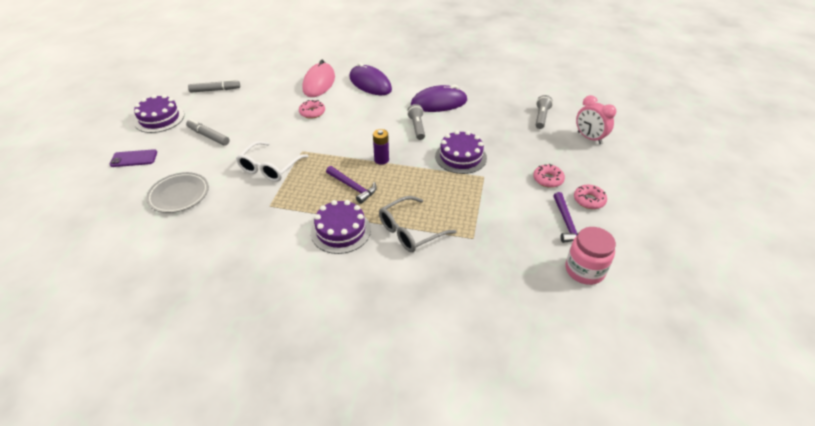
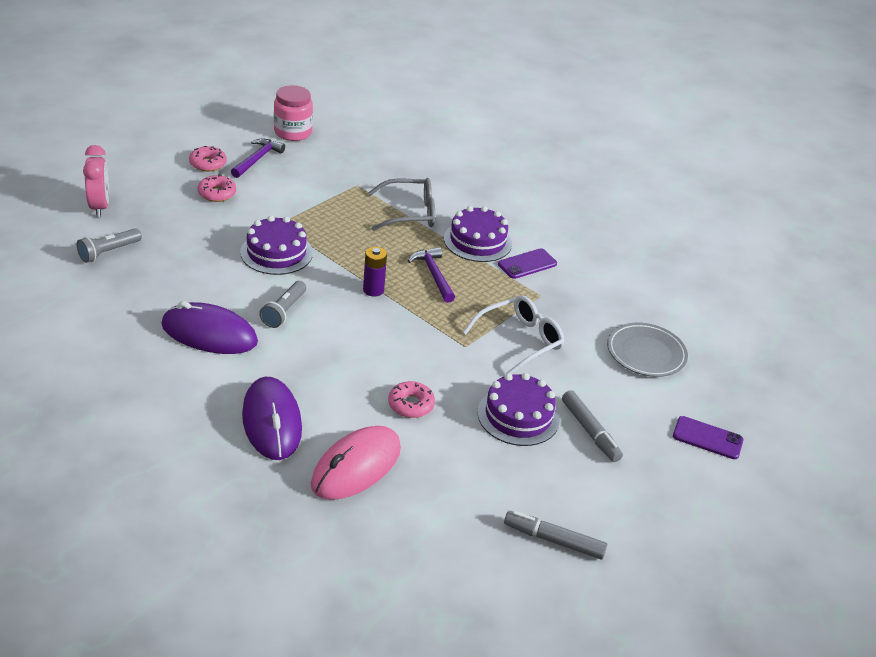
camera: 155 degrees left, 5 degrees down
purple cake [134,95,184,133] -> purple cake moved to [477,373,560,446]
none -> purple phone [498,248,557,279]

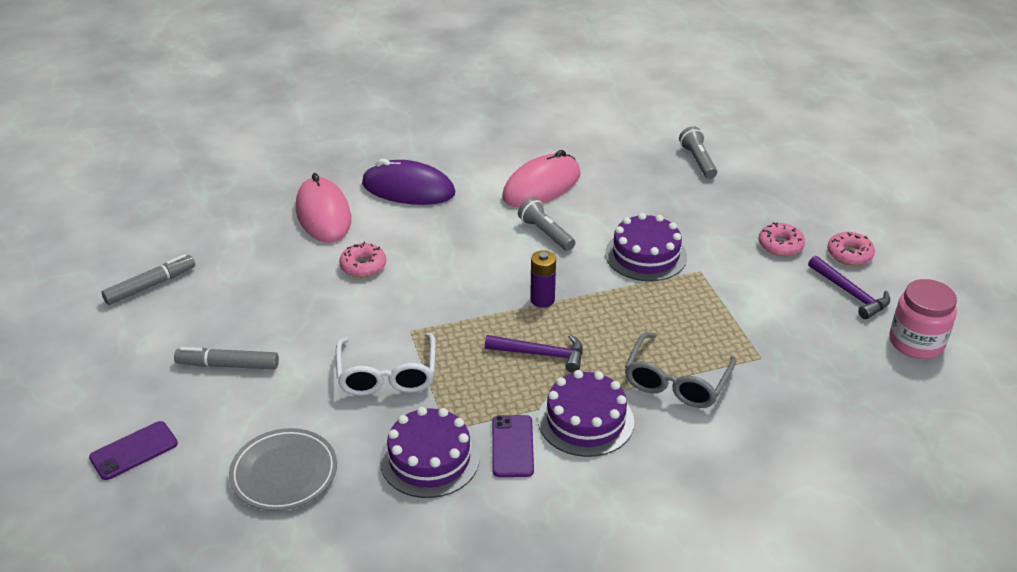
camera: 125 degrees right, 0 degrees up
pink clock [83,145,109,217] -> none
purple mouse [161,301,258,354] -> pink mouse [502,150,581,207]
purple cake [477,373,560,446] -> purple cake moved to [380,407,480,498]

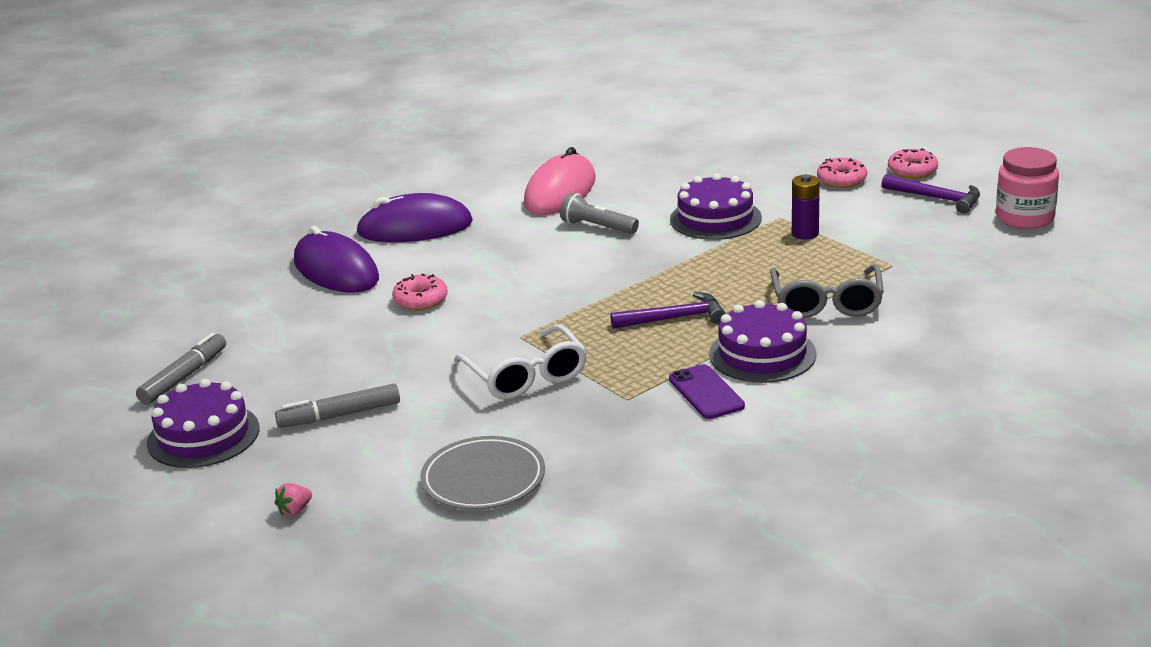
camera: 20 degrees left, 10 degrees down
purple phone [89,421,178,480] -> pink strawberry [275,483,312,516]
pink mouse [296,173,351,243] -> purple mouse [294,226,379,293]
purple cake [380,407,480,498] -> purple cake moved to [147,379,260,468]
purple battery [530,250,556,308] -> purple battery moved to [792,174,820,240]
grey flashlight [679,126,717,179] -> none

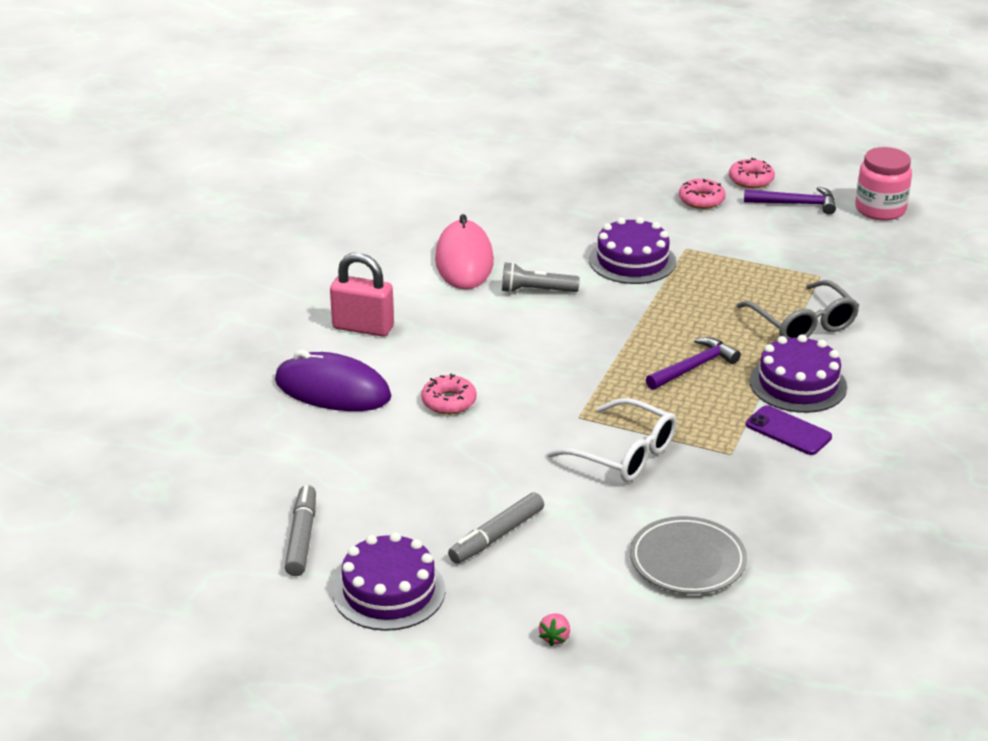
camera: 30 degrees left, 5 degrees up
purple mouse [356,193,473,242] -> pink padlock [330,253,394,337]
purple battery [792,174,820,240] -> none

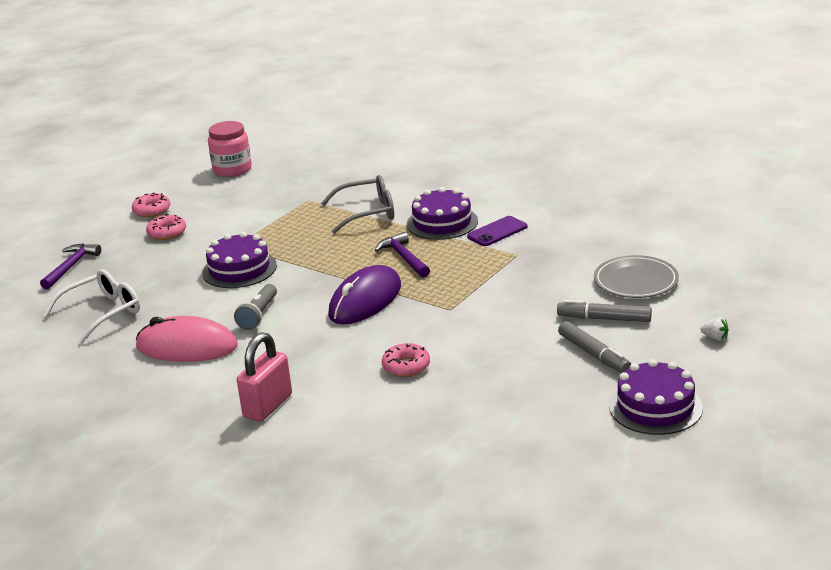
camera: 75 degrees left, 5 degrees down
purple mouse [275,350,391,411] -> purple mouse moved to [328,265,401,324]
grey marker [285,485,316,576] -> grey marker moved to [557,300,652,322]
pink strawberry [539,613,570,646] -> white strawberry [701,317,728,341]
white glasses [547,398,677,482] -> white glasses moved to [43,269,140,344]
purple hammer [744,187,836,215] -> purple hammer moved to [40,243,101,290]

